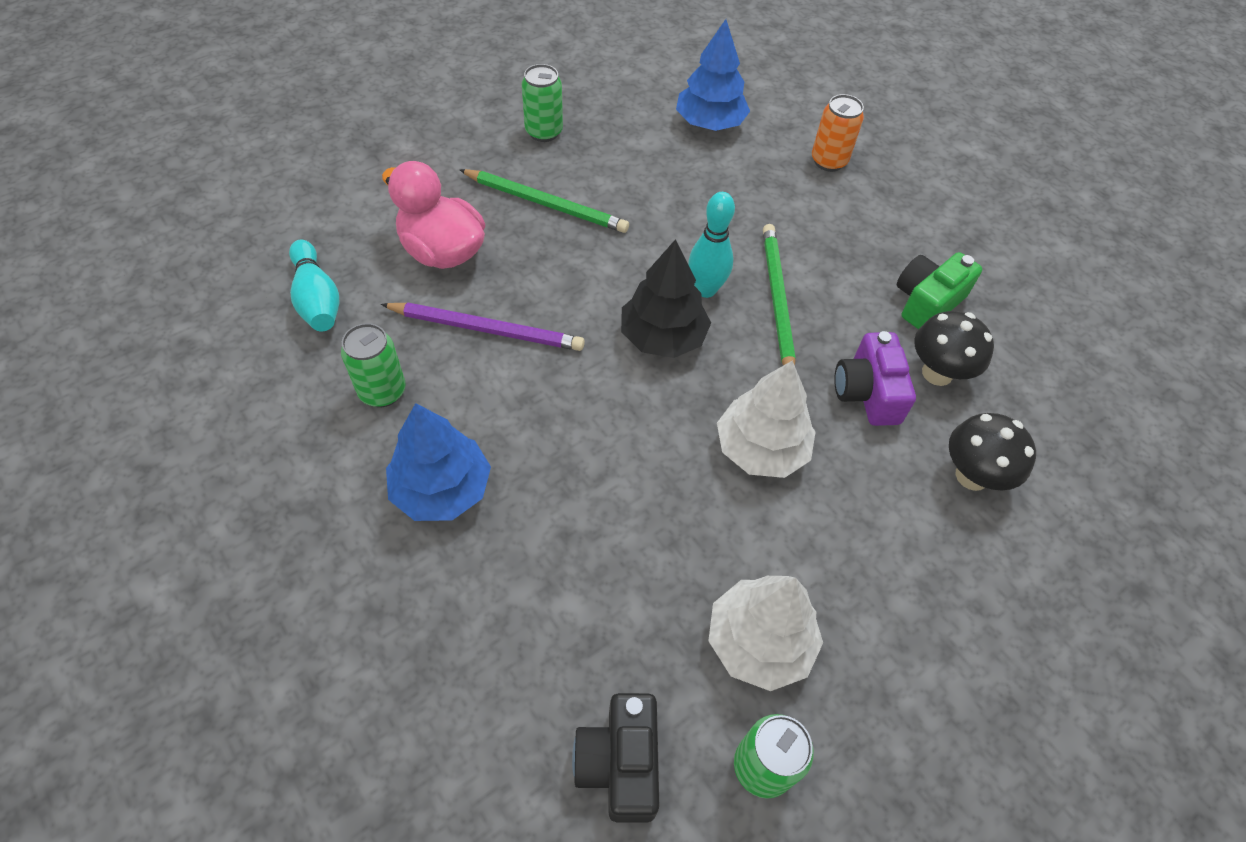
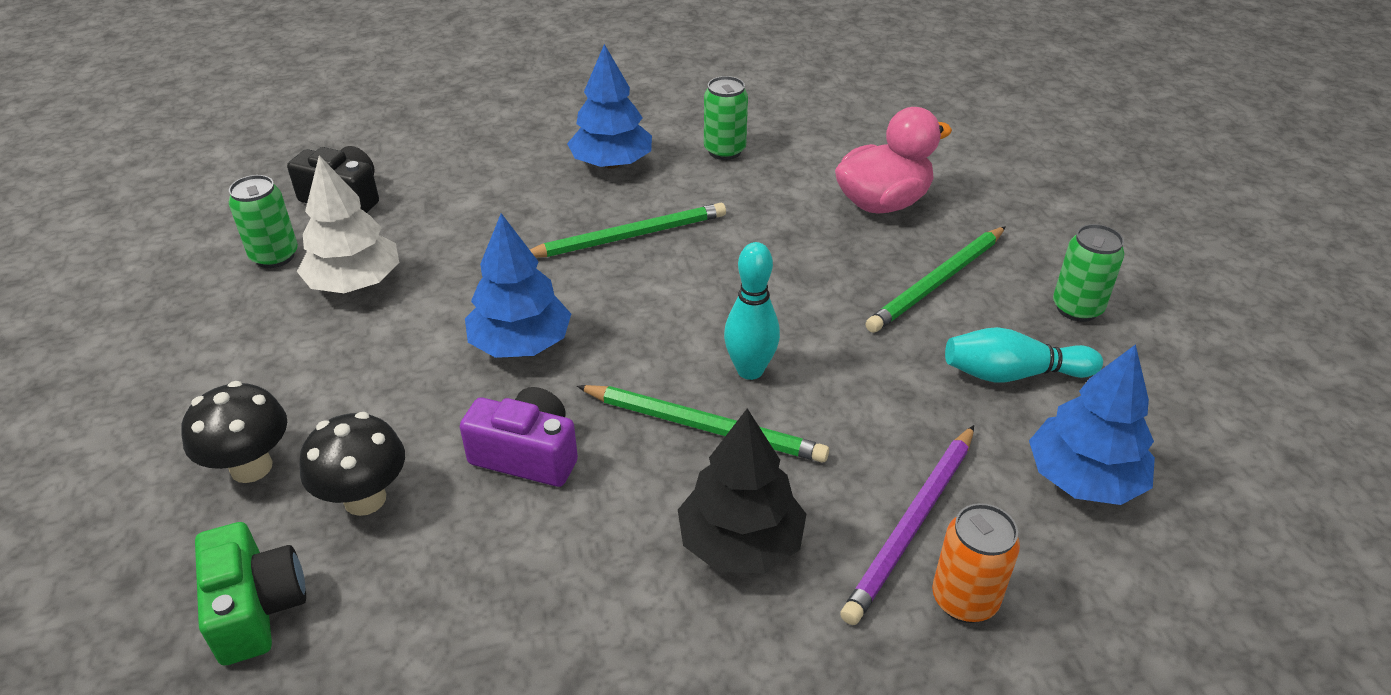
camera: 115 degrees right, 15 degrees down
turquoise bowling pin [289,240,340,331] -> turquoise bowling pin moved to [945,327,1103,383]
purple pencil [381,303,585,351] -> purple pencil moved to [840,425,974,625]
black tree [621,239,711,358] -> black tree moved to [678,408,806,573]
white tree [717,360,815,478] -> blue tree [465,213,571,358]
green camera [897,252,982,330] -> green camera moved to [195,522,306,666]
black mushroom [914,311,994,386] -> black mushroom moved to [181,381,287,483]
none -> green pencil [530,203,726,258]

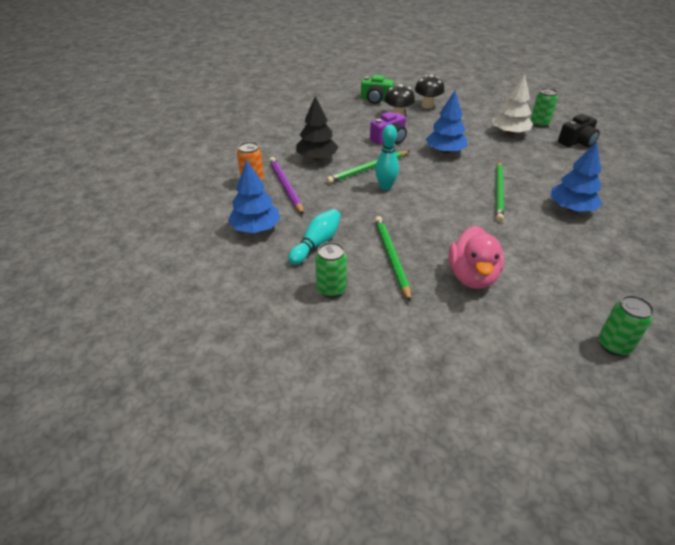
camera: 125 degrees right, 0 degrees up
green can [704,76,748,160] -> green can moved to [599,295,654,356]

